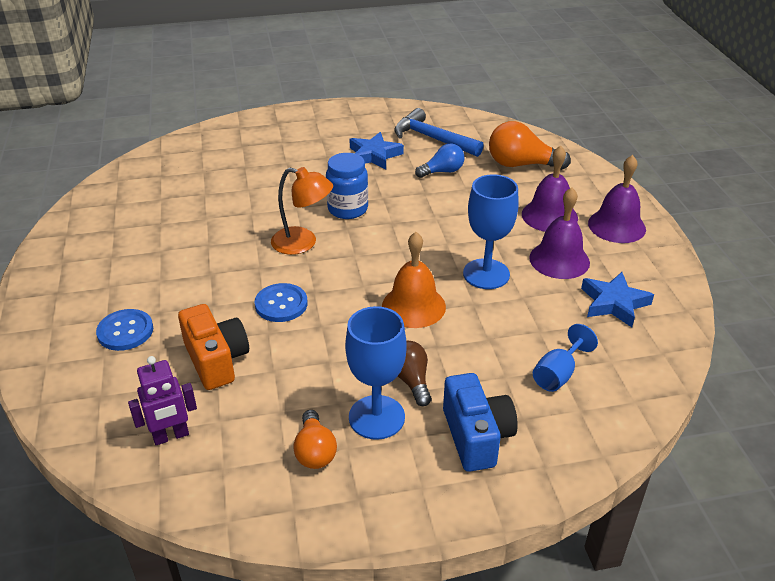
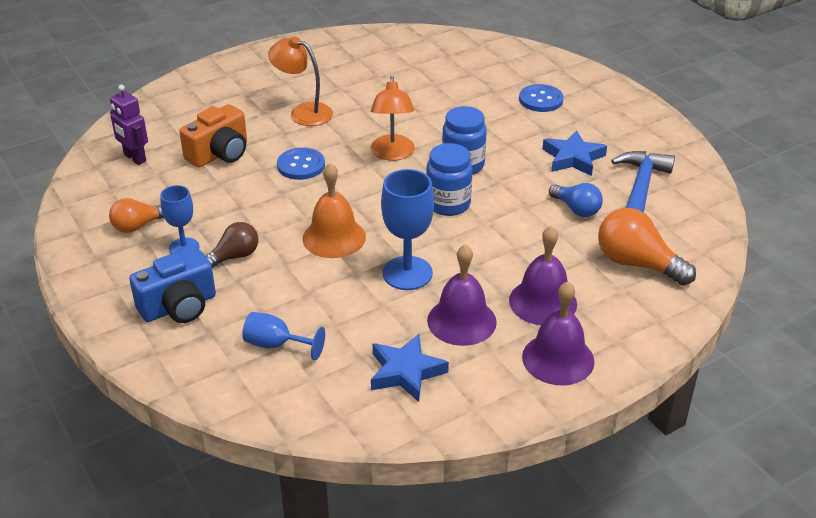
camera: 70 degrees right, 0 degrees up
blue button [96,309,153,351] -> blue button moved to [519,84,564,112]
blue goblet [345,306,407,440] -> blue goblet [160,185,200,256], size x0.62
orange light bulb [489,121,571,170] -> orange light bulb turned 45 degrees counterclockwise [598,208,696,285]
none -> orange lamp [268,36,333,126]
none -> blue jar [426,143,472,216]

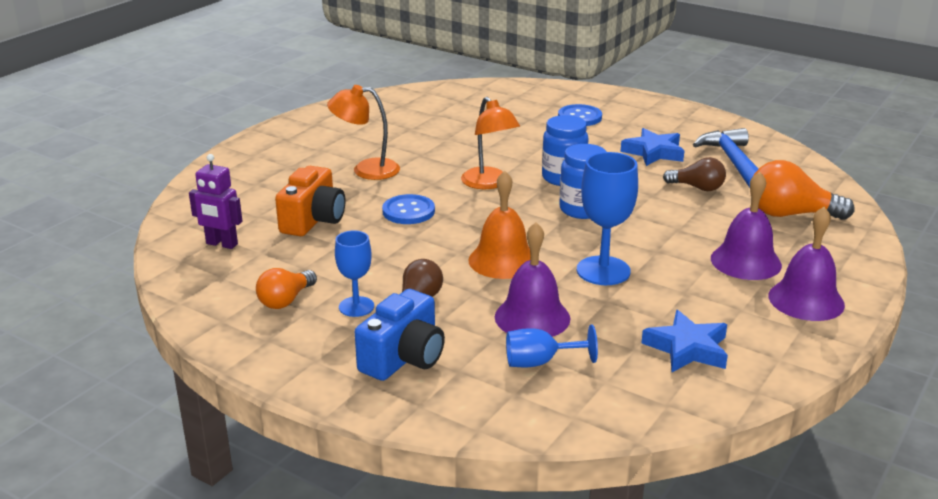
camera: 25 degrees left, 10 degrees down
purple bell [427,244,497,346] -> purple bell moved to [495,222,570,337]
blue light bulb [549,183,603,217] -> brown light bulb [663,157,726,191]

